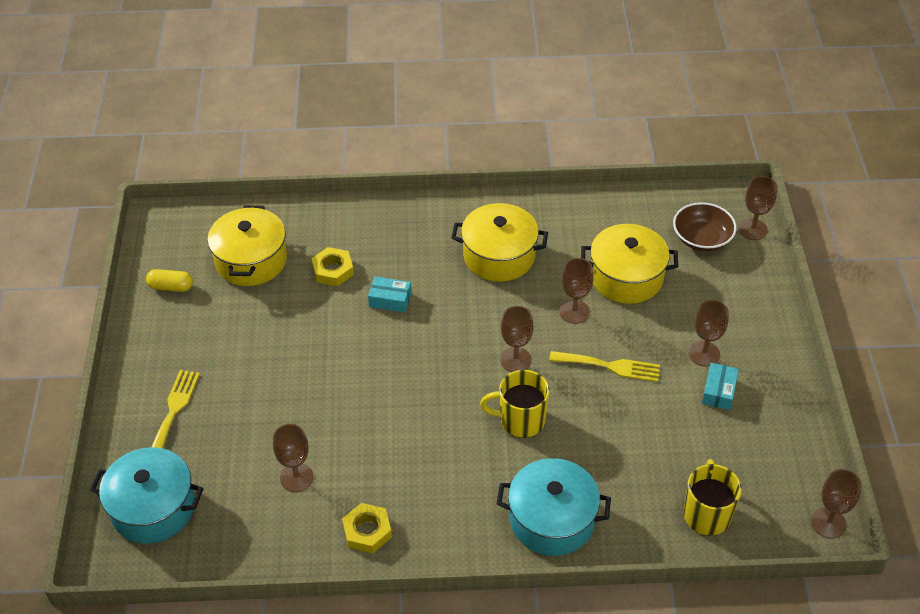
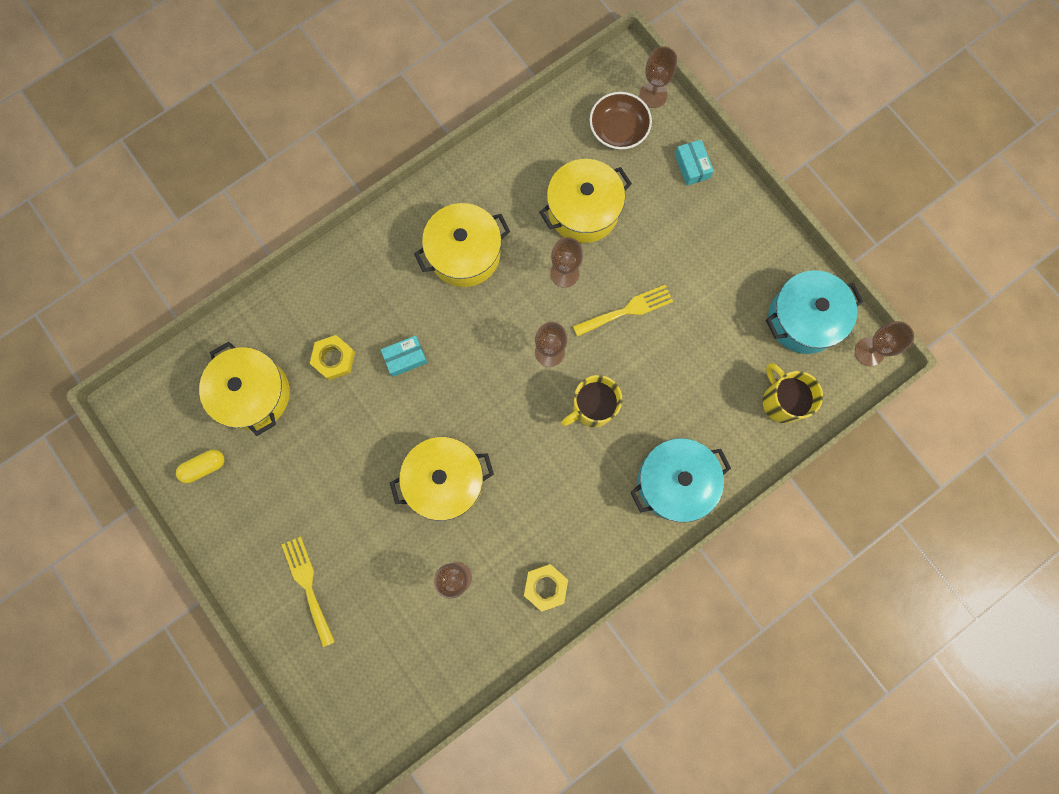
camera: 35 degrees left, 30 degrees up
turquoise pot [90,447,203,544] -> turquoise pot moved to [766,270,863,354]
brown goblet [689,300,729,367] -> none
turquoise box [702,363,739,410] -> turquoise box moved to [675,139,714,185]
none -> yellow pot [390,437,494,521]

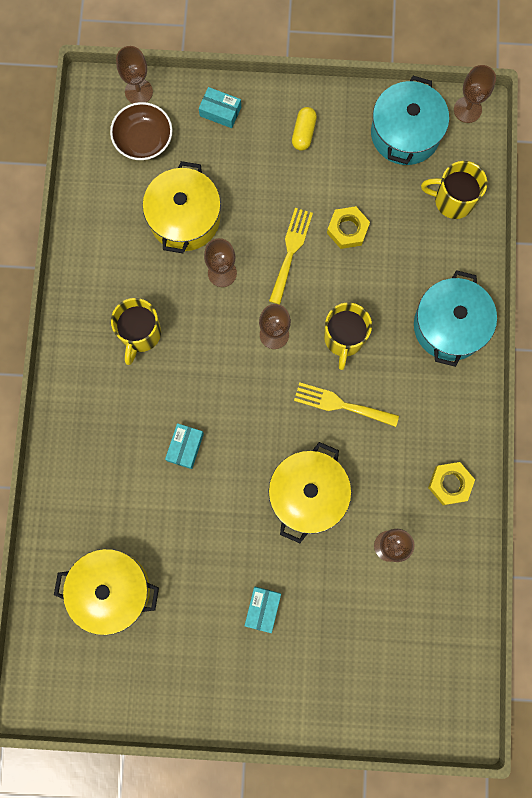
camera: 50 degrees left, 0 degrees up
yellow capsule [176,450,224,483] -> yellow capsule moved to [292,107,317,151]
yellow fork [281,536,335,647] -> yellow fork moved to [294,382,399,427]
yellow nut [310,335,355,380] -> yellow nut moved to [327,206,370,249]
yellow pot [414,203,510,287] -> yellow mug [111,298,161,365]
none -> turquoise box [244,587,281,633]

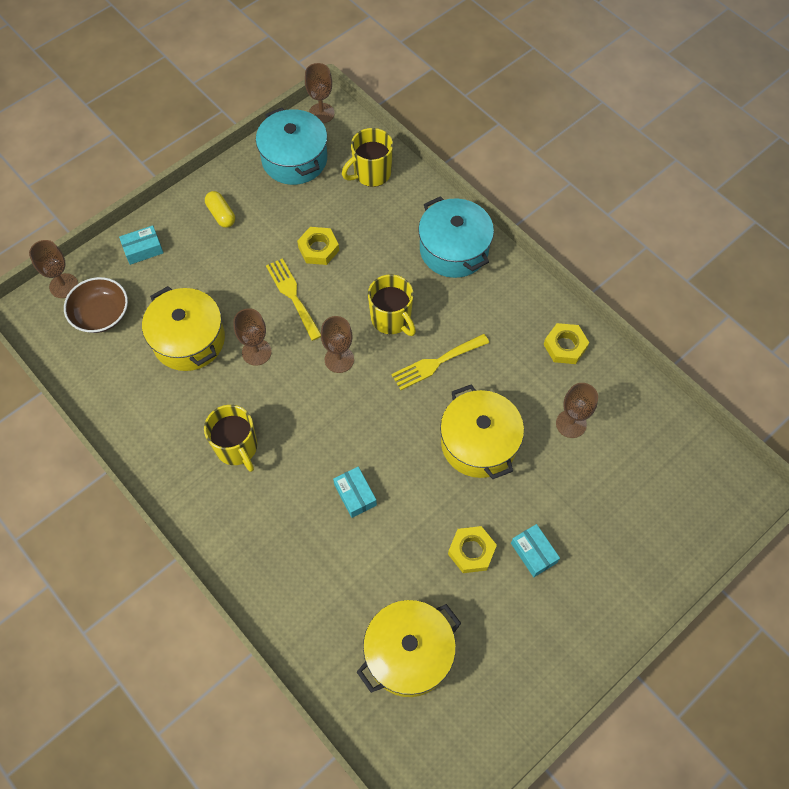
camera: 45 degrees left, 15 degrees down
none -> yellow nut [448,526,497,573]

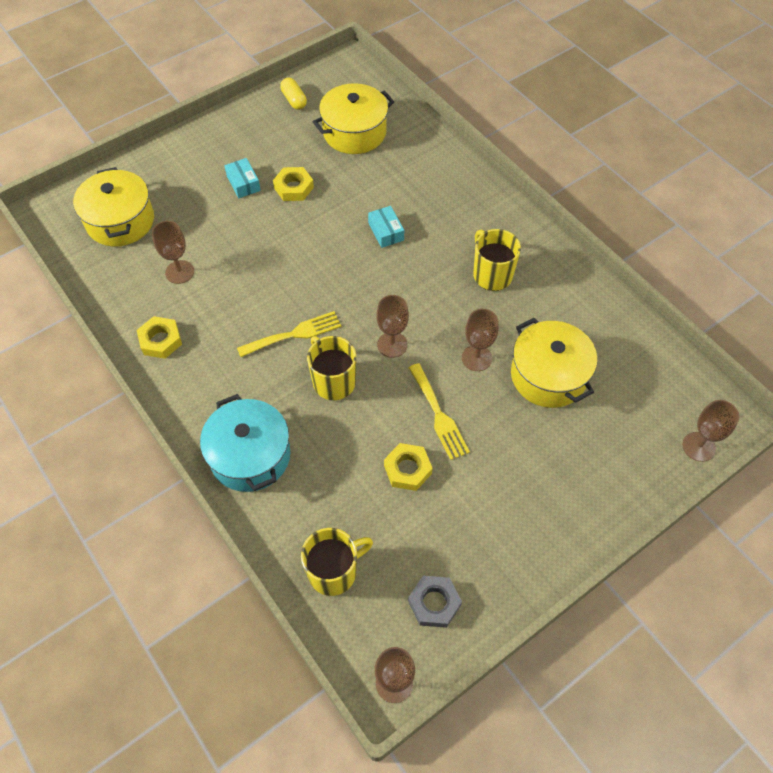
camera: 175 degrees left, 5 degrees down
brown bowl [64,277,128,333] -> none
turquoise box [119,225,164,265] -> none
yellow capsule [205,191,235,228] -> yellow capsule moved to [280,78,307,110]
turquoise pot [256,108,327,185] -> grey nut [408,576,462,628]
yellow pot [440,384,524,479] -> yellow pot moved to [73,167,154,246]

